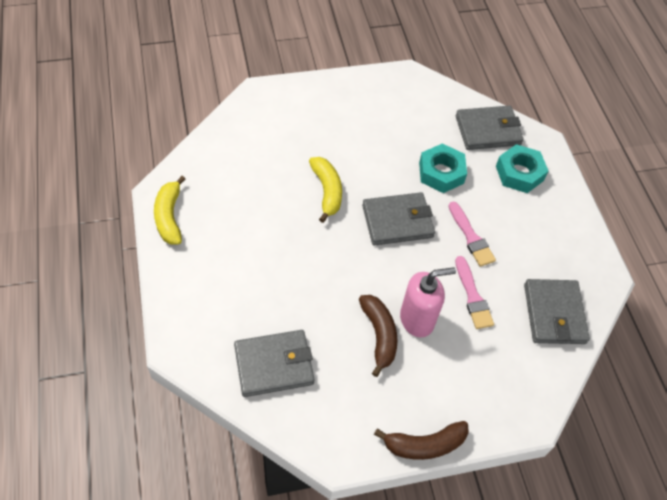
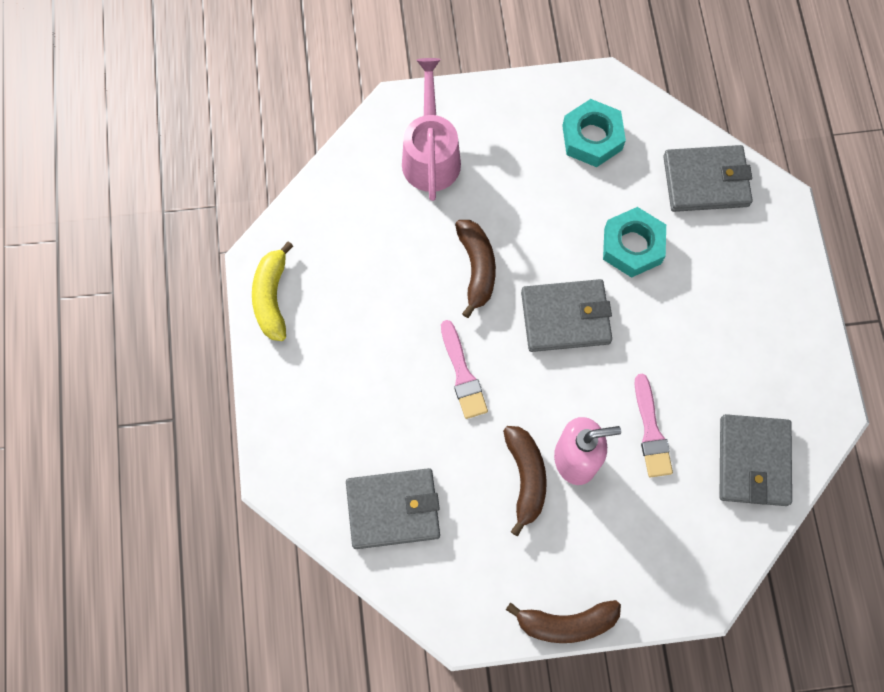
camera: 10 degrees right, 15 degrees up
yellow banana [309,157,342,223] -> brown banana [455,220,496,318]
pink brush [448,202,496,267] -> pink brush moved to [441,320,488,419]
turquoise nut [496,144,548,193] -> turquoise nut moved to [562,99,626,167]
none -> pink watering can [402,58,461,201]

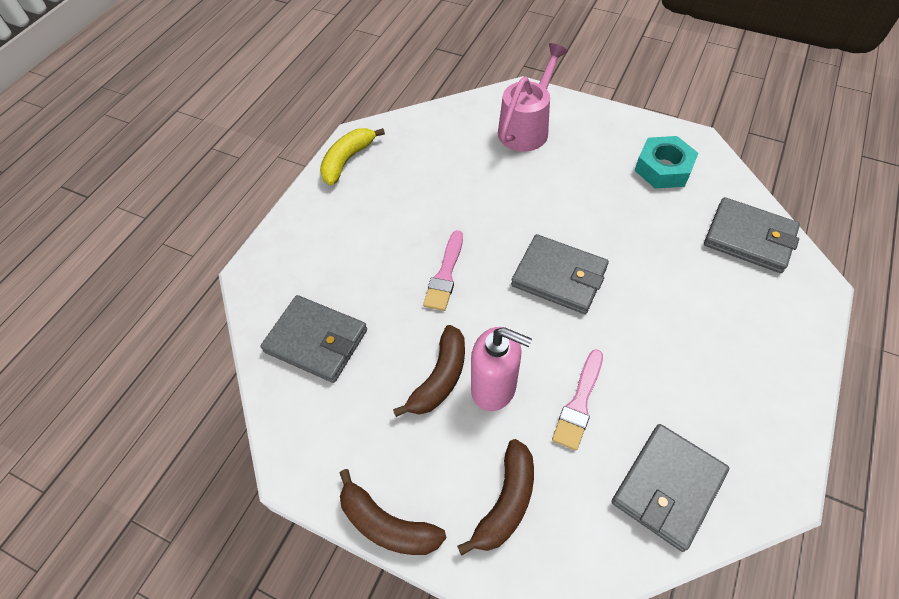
camera: 35 degrees right, 15 degrees down
brown banana [455,220,496,318] -> brown banana moved to [457,439,534,556]
turquoise nut [603,207,666,278] -> none

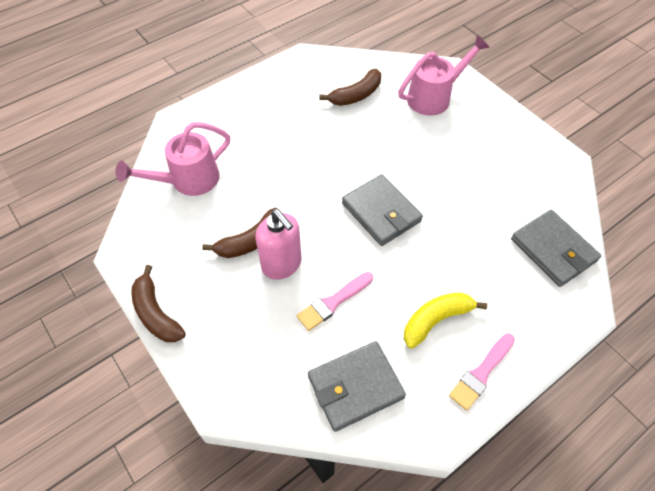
camera: 25 degrees right, 0 degrees up
grey wallet [260,295,367,383] -> pink watering can [115,122,230,196]
yellow banana [320,128,385,185] -> yellow banana moved to [404,292,487,349]
pink brush [423,230,463,311] -> pink brush moved to [449,333,515,411]
brown banana [457,439,534,556] -> brown banana moved to [319,69,381,106]
turquoise nut [634,136,699,189] -> none

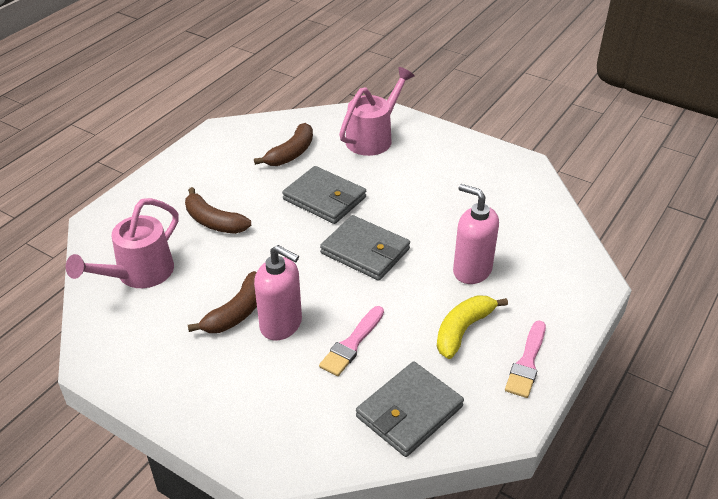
camera: 20 degrees left, 15 degrees down
brown banana [132,265,186,342] -> brown banana moved to [185,187,251,234]
grey wallet [511,210,601,287] -> grey wallet moved to [282,166,366,224]
none -> pink soap dispenser [453,184,499,284]

